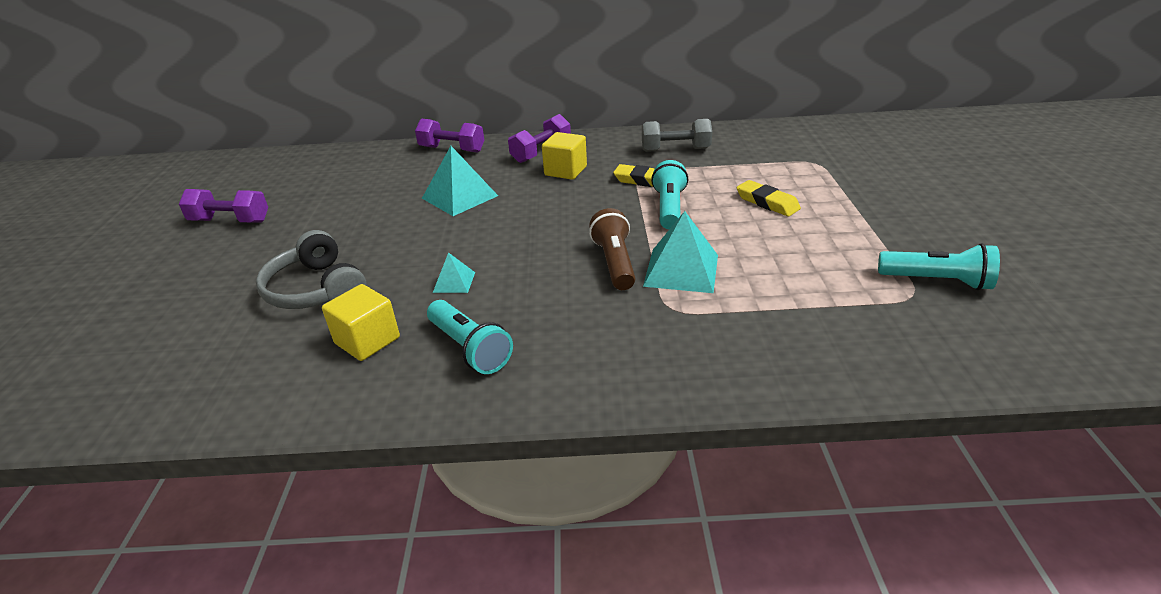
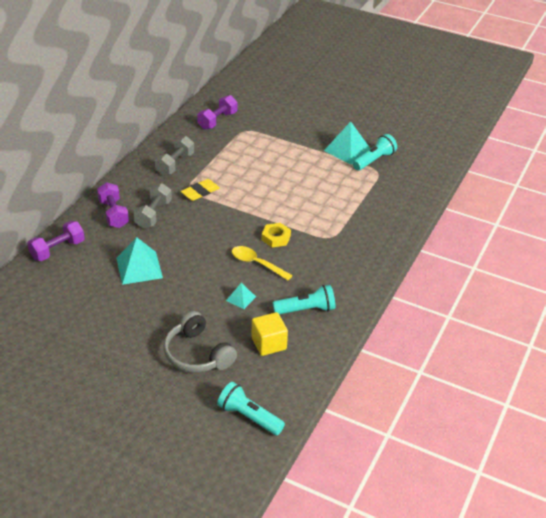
camera: 65 degrees left, 5 degrees up
purple dumbbell [179,189,268,222] -> purple dumbbell moved to [197,95,237,130]
grey headphones [256,230,367,309] -> grey headphones turned 60 degrees clockwise [163,311,237,373]
yellow cube [542,132,587,180] -> grey dumbbell [134,183,172,229]
brown flashlight [589,208,635,290] -> yellow nut [262,223,291,248]
turquoise pyramid [643,211,718,293] -> turquoise pyramid moved to [324,122,371,165]
turquoise flashlight [651,160,688,229] -> turquoise flashlight moved to [217,382,285,435]
yellow eraser [736,180,801,216] -> none
none -> yellow spoon [232,246,293,280]

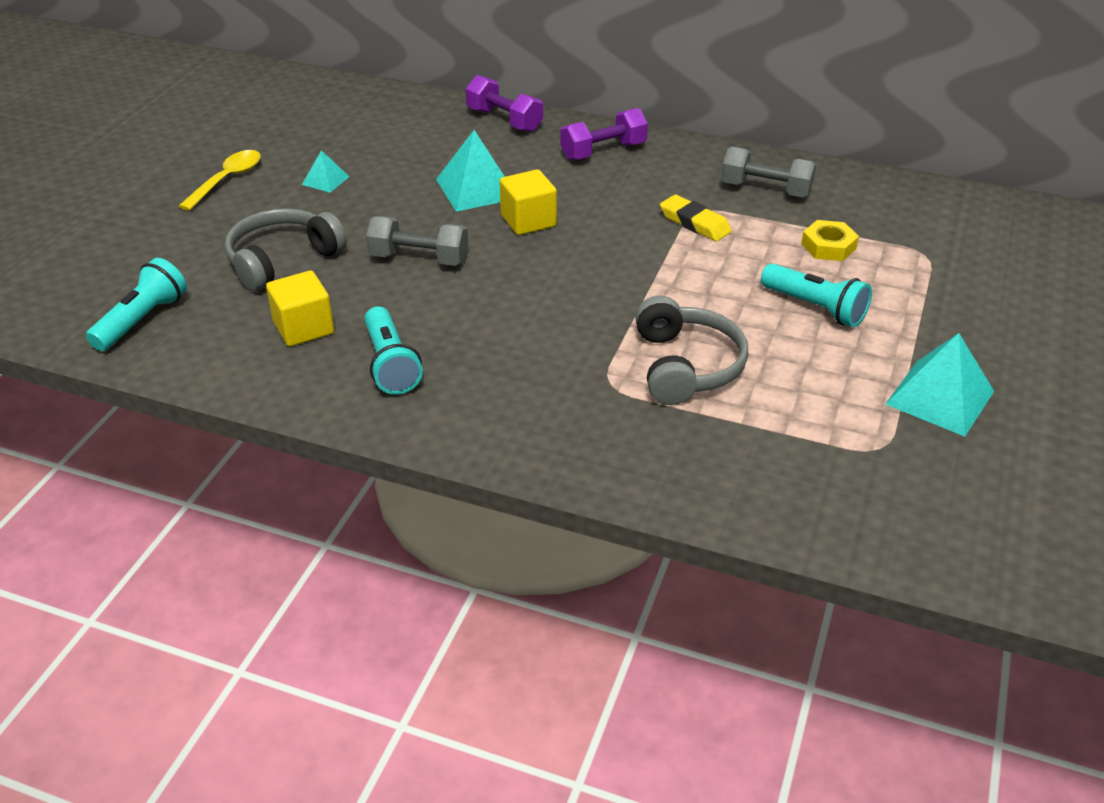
camera: 85 degrees right, 0 degrees up
grey dumbbell [134,183,172,229] -> grey dumbbell moved to [366,216,468,266]
purple dumbbell [197,95,237,130] -> none
turquoise pyramid [226,283,256,309] -> turquoise pyramid moved to [302,150,349,192]
yellow spoon [232,246,293,280] -> yellow spoon moved to [179,150,261,211]
yellow nut [262,223,291,248] -> yellow nut moved to [801,220,859,261]
turquoise flashlight [352,134,397,170] -> turquoise flashlight moved to [761,263,872,327]
none -> yellow cube [500,169,557,235]
none -> grey headphones [635,296,749,405]

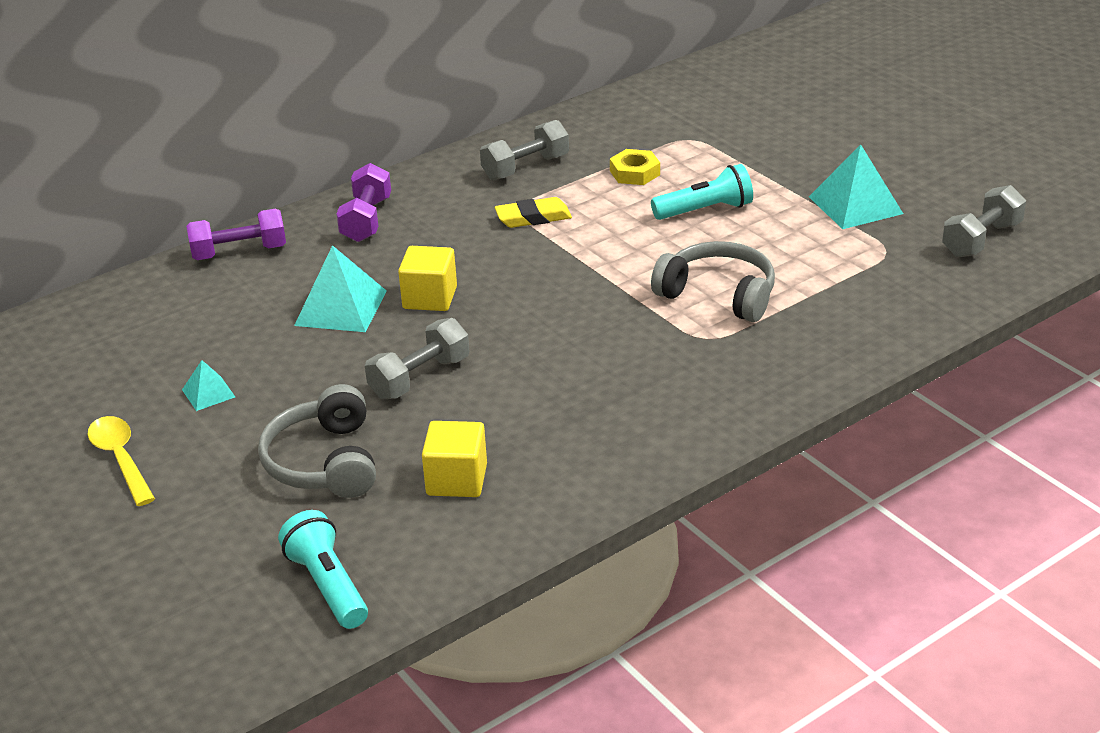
camera: 55 degrees left, 5 degrees down
turquoise flashlight [365,306,423,394] -> none
none -> grey dumbbell [942,185,1026,257]

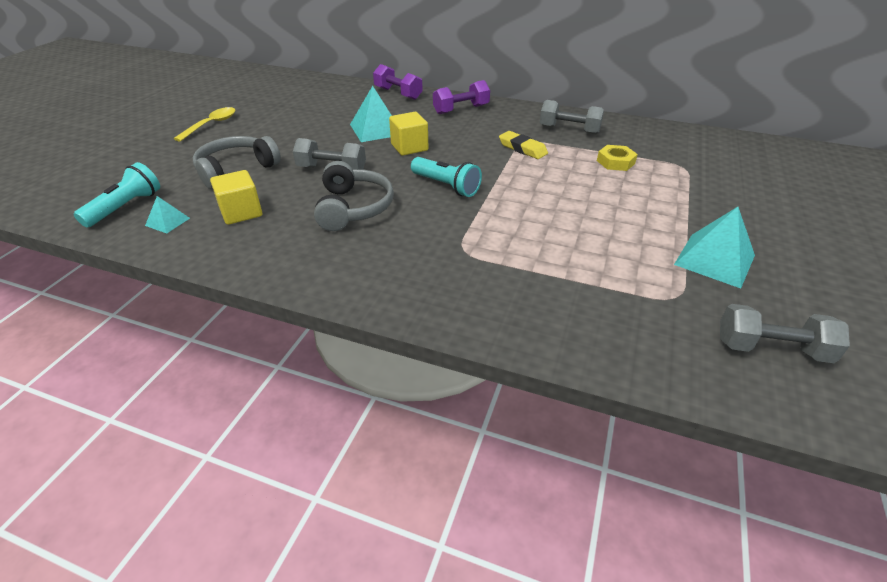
camera: 55 degrees right, 5 degrees up
turquoise pyramid [182,360,235,411] -> turquoise pyramid moved to [145,196,190,234]
turquoise flashlight [651,164,753,220] -> turquoise flashlight moved to [411,157,482,197]
grey headphones [651,241,775,322] -> grey headphones moved to [314,161,394,231]

